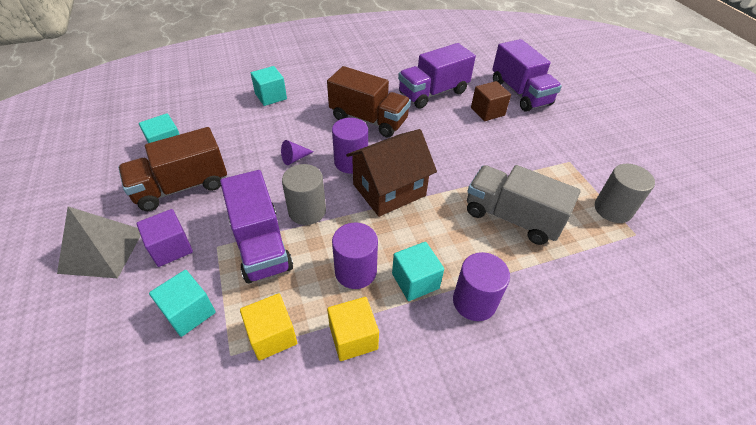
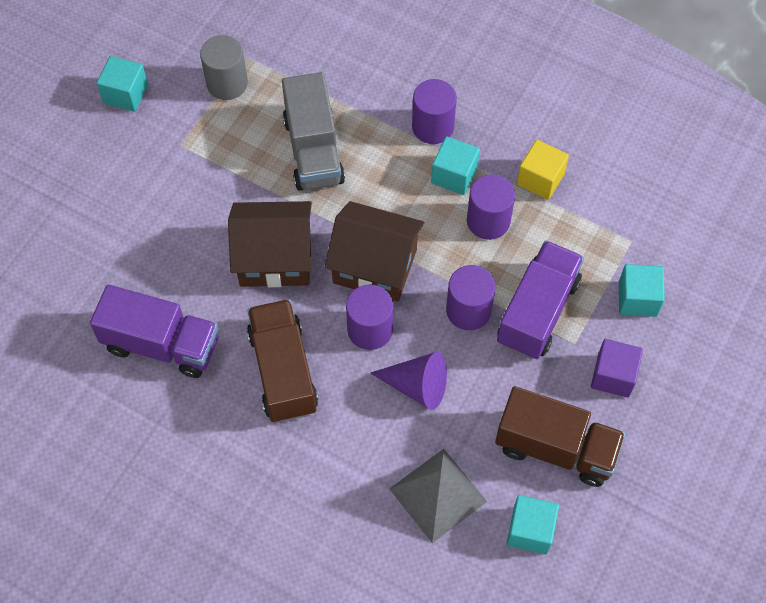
camera: 130 degrees left, 15 degrees up
grey pyramid [57,206,141,278] -> grey pyramid moved to [389,449,487,543]
yellow cube [240,293,297,361] -> none
turquoise cube [251,66,287,106] -> turquoise cube moved to [97,56,148,112]
purple cone [281,140,314,165] -> purple cone [370,352,447,410], size x1.70
grey cylinder [282,164,326,225] -> purple cylinder [446,265,496,330]
brown cube [471,81,511,121] -> none
purple truck [492,39,562,112] -> none
none -> brown house [228,201,312,287]

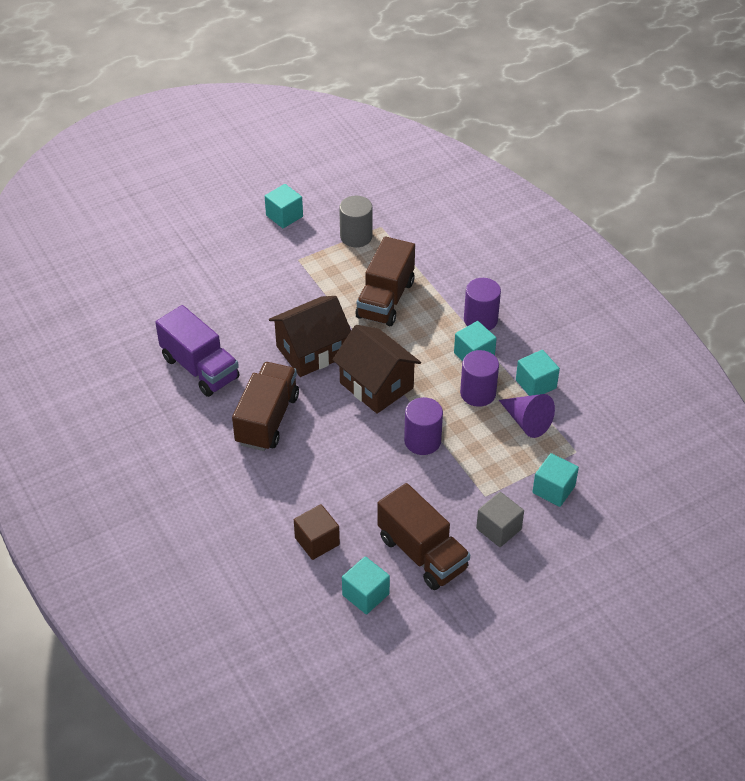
camera: 30 degrees right, 15 degrees down
brown house [228,201,312,287] -> brown house turned 60 degrees counterclockwise [269,296,351,377]
grey truck [282,72,345,191] -> brown truck [356,236,415,326]
purple cylinder [346,284,393,350] -> none
purple cone [370,352,447,410] -> purple cone moved to [499,394,555,438]
grey pyramid [389,449,487,543] -> brown cube [294,504,340,560]
purple truck [497,240,584,359] -> none
yellow cube [517,140,569,200] -> turquoise cube [516,350,560,396]
purple cube [591,339,643,398] -> grey cube [476,492,524,547]

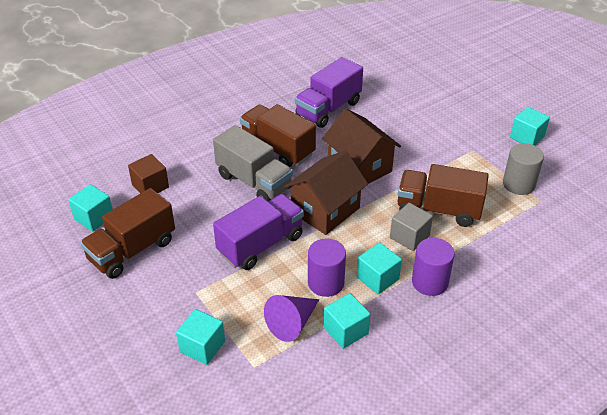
camera: 85 degrees right, 5 degrees down
brown truck [232,362,299,451] -> brown truck turned 150 degrees counterclockwise [240,104,316,167]
purple cylinder [404,397,443,455] -> purple truck [213,194,304,270]
grey cube [476,492,524,547] -> grey cube moved to [390,203,433,251]
none -> grey truck [213,125,293,201]

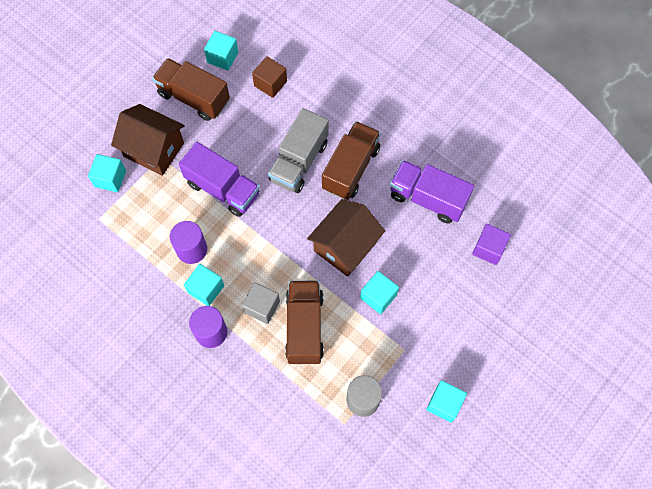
camera: 75 degrees right, 25 degrees up
purple cone [264,295,319,342] -> none
brown house [284,151,368,235] -> brown house moved to [111,104,185,176]
turquoise cube [324,293,370,349] -> turquoise cube moved to [360,271,399,314]
none -> purple cube [472,224,511,265]

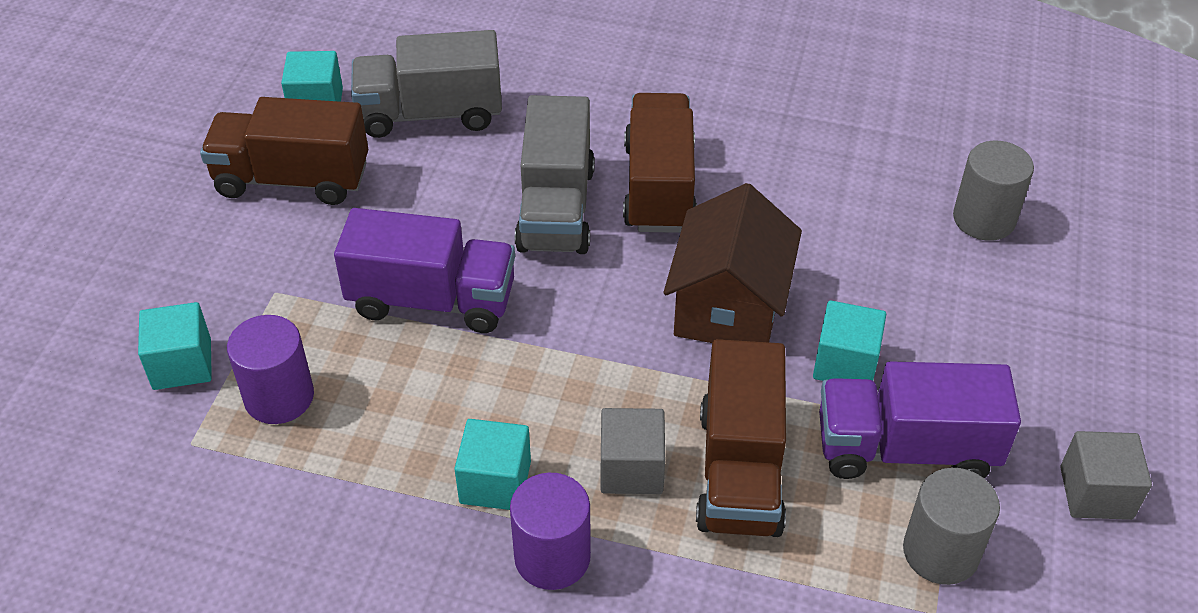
camera: 25 degrees left, 20 degrees down
brown house [111,104,185,176] -> none
purple cylinder [170,221,207,264] -> purple cylinder moved to [227,315,314,424]
brown cube [252,56,287,98] -> grey truck [351,30,502,138]
brown truck [285,281,324,364] -> brown truck turned 150 degrees counterclockwise [696,339,786,537]
purple truck [390,160,474,224] -> purple truck moved to [819,361,1021,479]
turquoise cube [426,380,467,423] -> grey cube [1060,431,1152,520]
purple cube [472,224,511,265] -> grey cylinder [953,141,1034,241]

